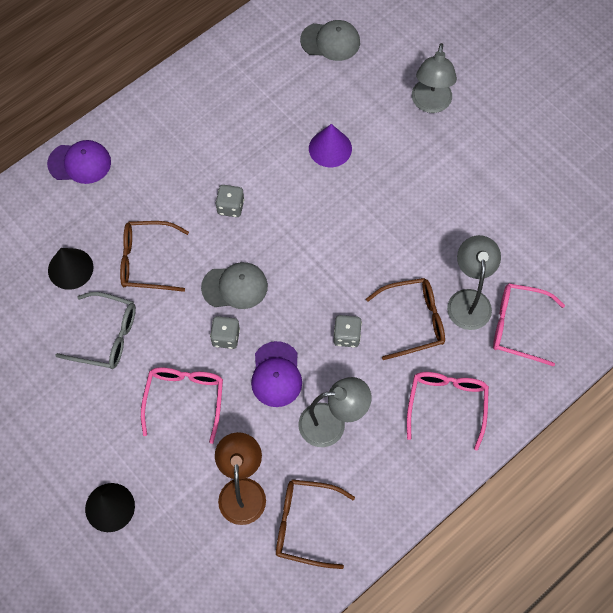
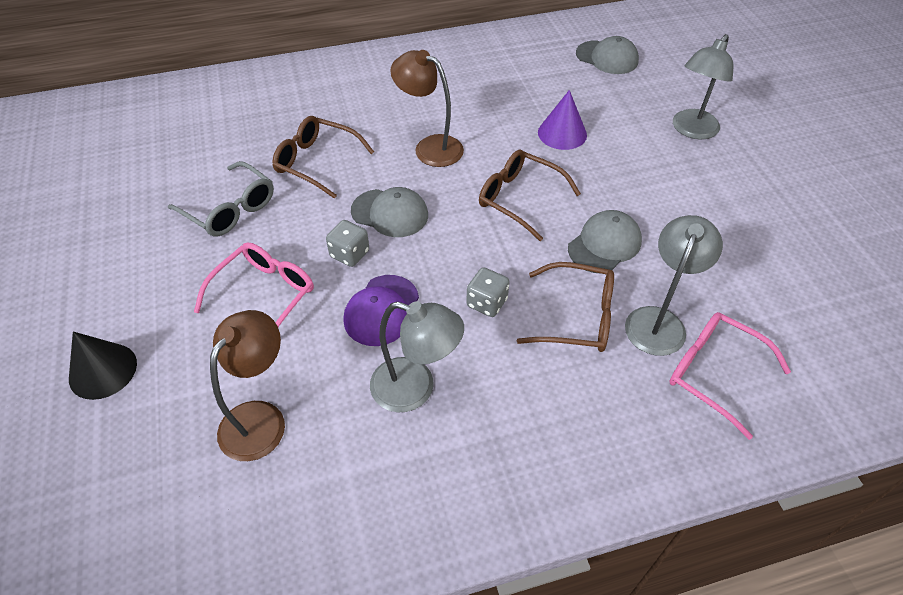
camera: 25 degrees right, 15 degrees down
purple cap [47,140,111,184] -> none
black cone [48,248,94,290] -> none
grey dice [216,185,244,217] -> brown lamp [390,50,464,167]
brown glasses [276,479,355,569] -> brown glasses moved to [479,150,581,241]
pink glasses [407,372,489,451] -> none
none -> grey cap [568,210,642,273]

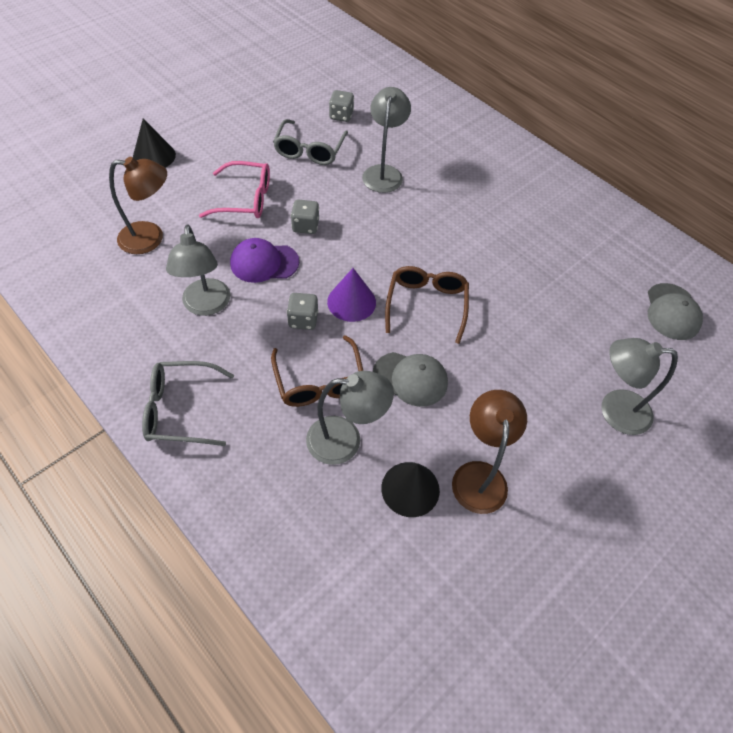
camera: 60 degrees right, 5 degrees up
brown glasses [273,116,374,199] -> grey lamp [362,87,411,193]
grey cap [351,187,428,237] -> none
brown lamp [390,50,464,167] -> brown lamp moved to [452,390,527,514]
purple cone [538,90,587,150] -> purple cone moved to [327,268,376,322]
pink glasses [669,312,791,440] -> none
none -> grey glasses [142,361,234,446]
none -> grey dice [329,90,354,122]
none -> black cone [381,462,440,517]

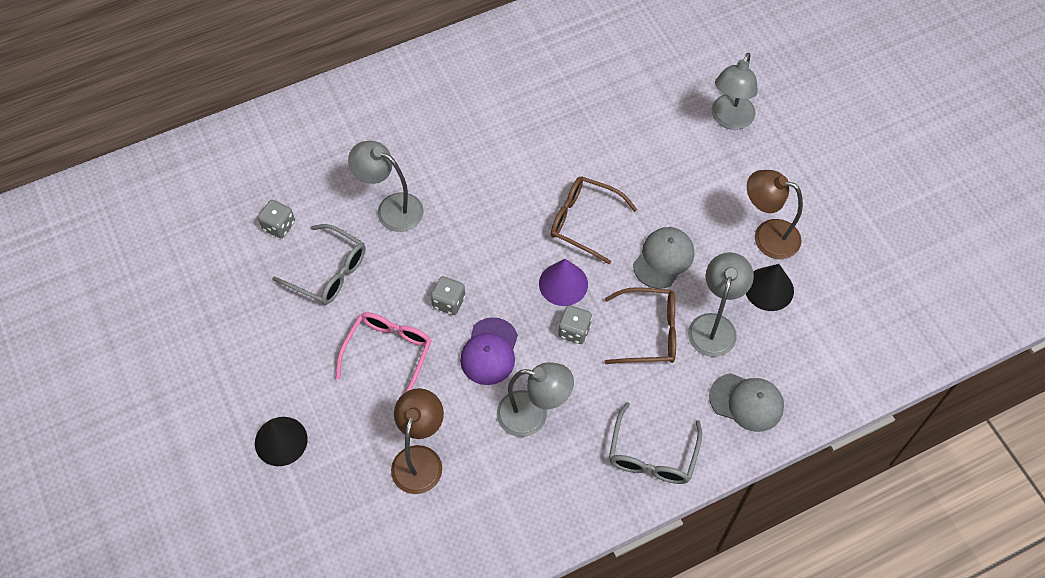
camera: 70 degrees left, 5 degrees up
grey cap [648,283,703,340] -> grey cap moved to [709,373,784,432]

